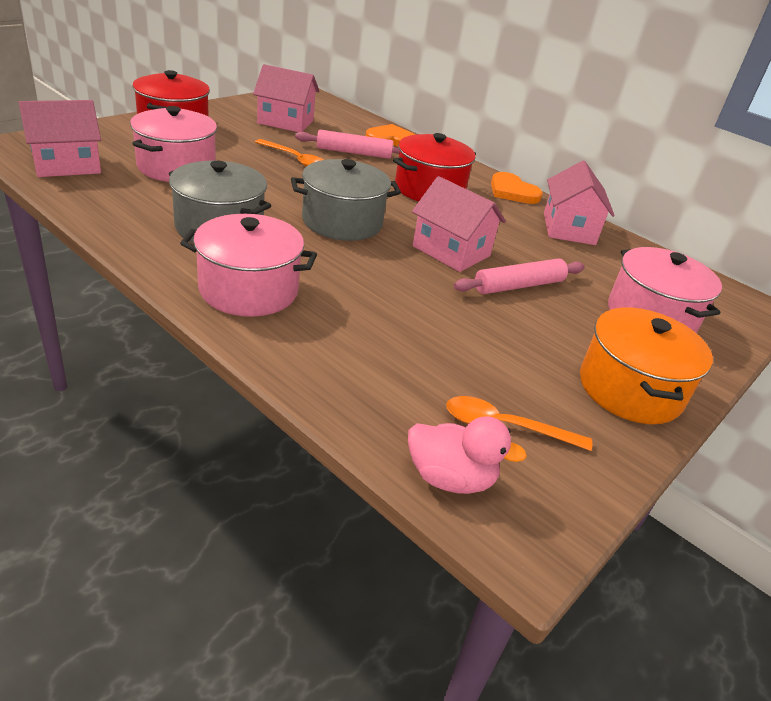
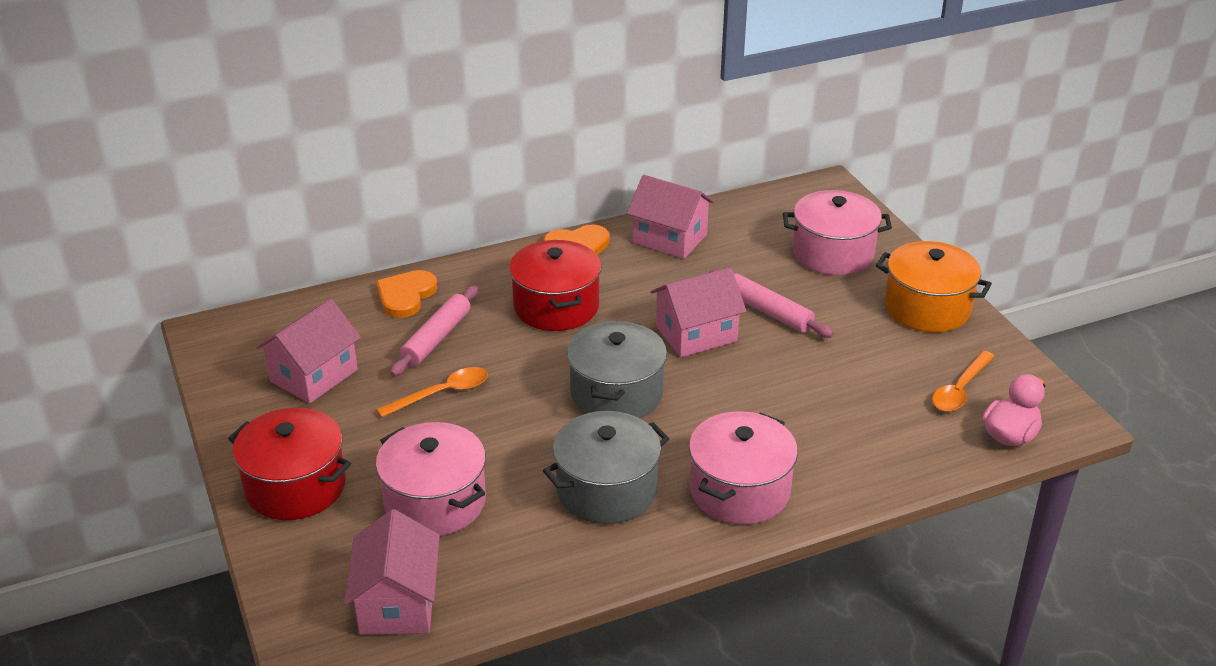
camera: 60 degrees left, 0 degrees up
pink rolling pin [454,258,585,294] -> pink rolling pin turned 45 degrees counterclockwise [709,270,834,338]

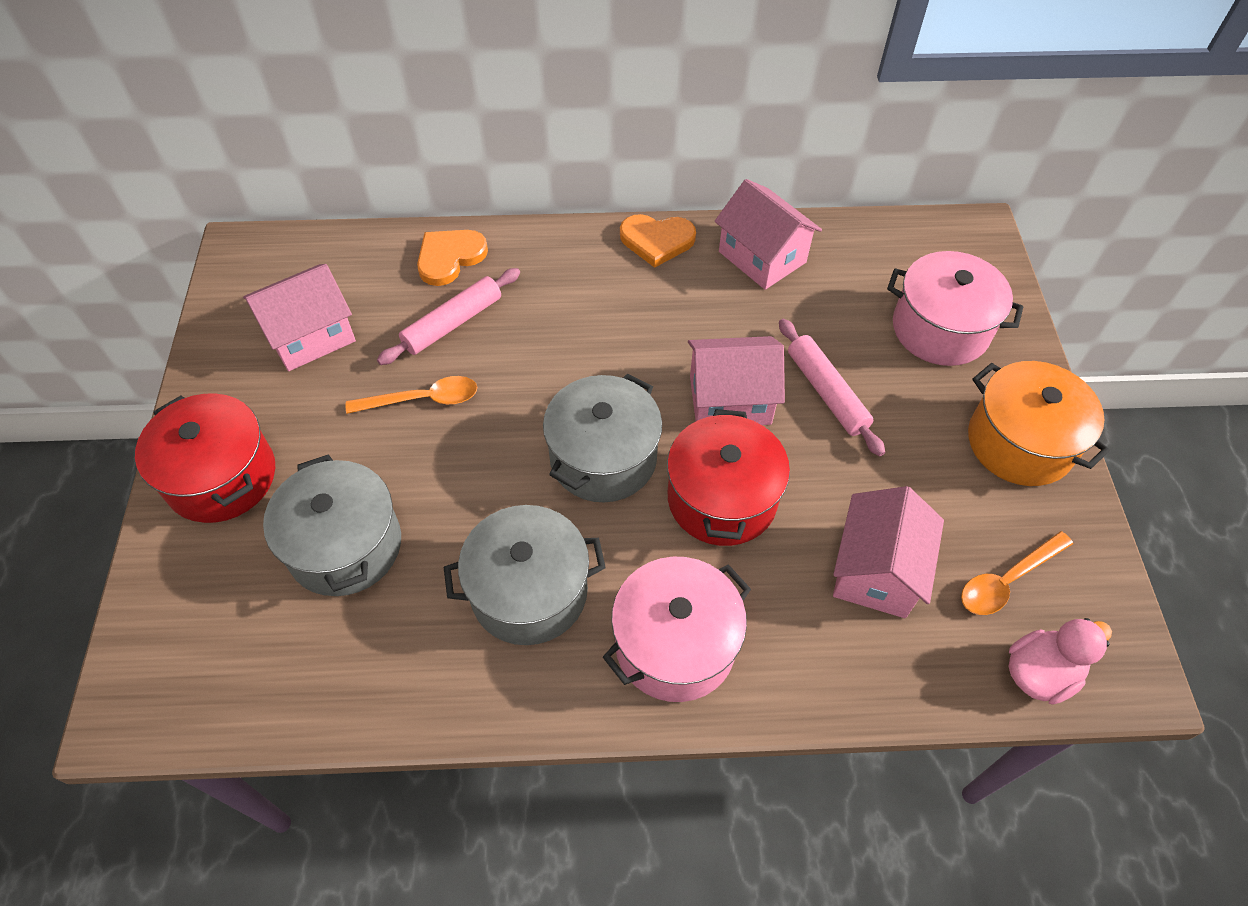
camera: 20 degrees right, 20 degrees up
pink house [344,509,440,635] -> pink house moved to [833,486,944,618]
pink pot [376,422,486,536] -> grey pot [263,454,401,596]
red pot [509,240,601,331] -> red pot moved to [667,409,790,546]

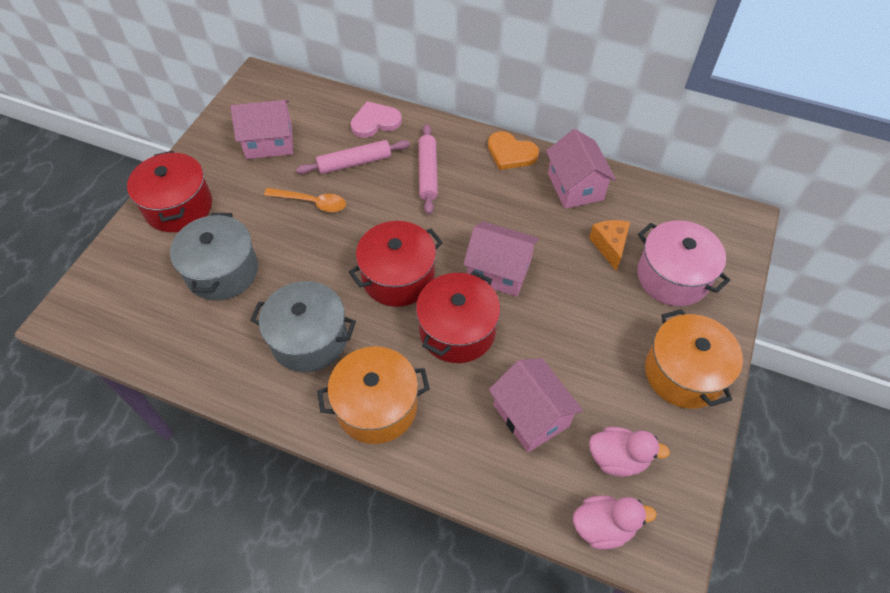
camera: 25 degrees right, 0 degrees up
orange heart [417,230,488,286] -> pink heart [350,101,402,138]
grey pot [543,373,662,502] -> red pot [349,221,443,307]
pink pot [603,557,751,702] -> orange pot [317,346,430,444]
pink rolling pin [779,319,885,456] -> pink rolling pin moved to [419,124,438,215]
pink house [833,486,944,618] -> pink house turned 75 degrees counterclockwise [489,358,583,452]
orange spoon [961,531,1073,615] -> pink duck [589,427,670,477]
none -> orange cheese [589,220,630,271]

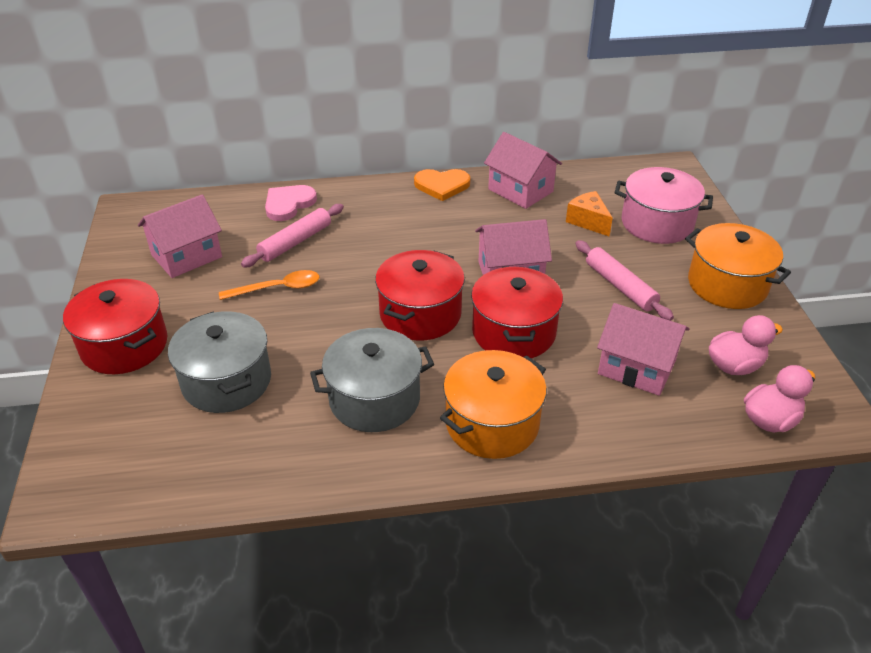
camera: 30 degrees left, 15 degrees down
pink rolling pin [419,124,438,215] -> pink rolling pin moved to [575,240,674,321]

